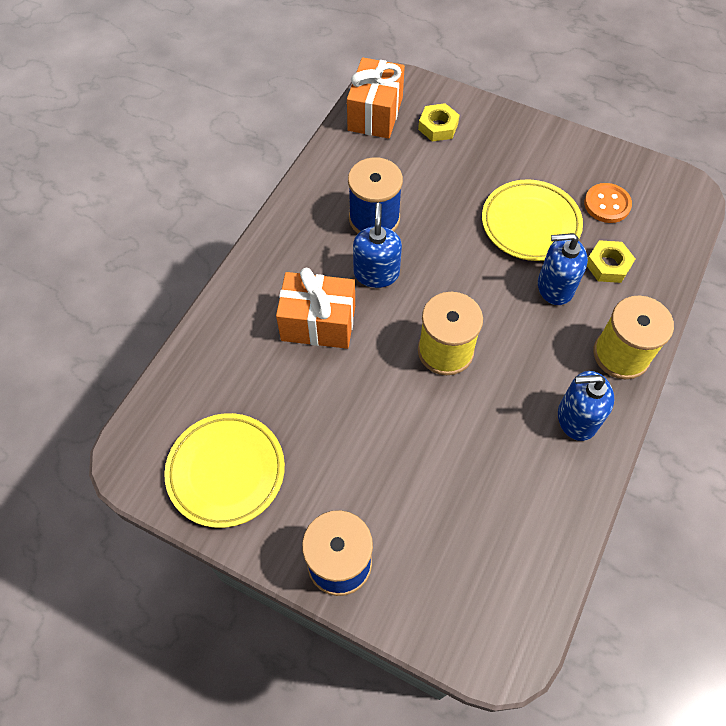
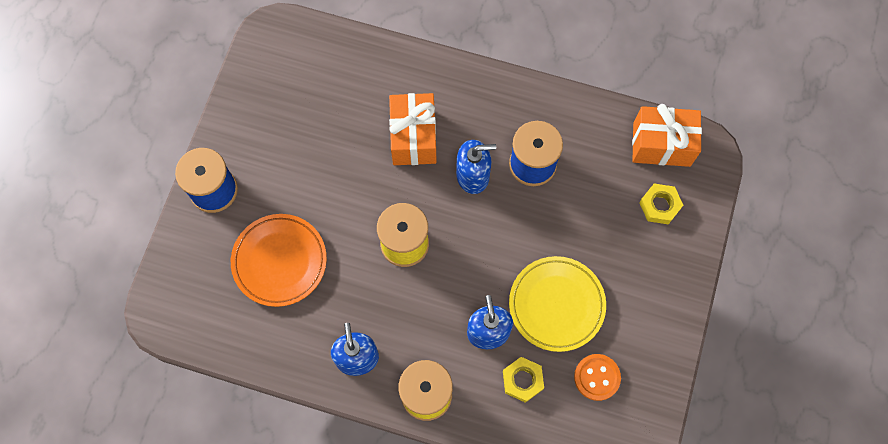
camera: 80 degrees right, 10 degrees up
yellow plate [164,413,285,528] -> none
none -> orange plate [231,214,327,307]

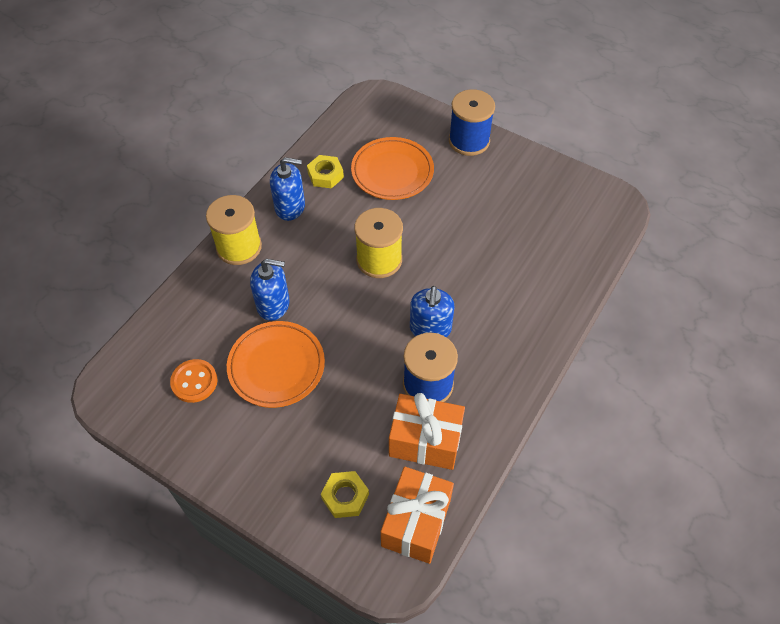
camera: 105 degrees right, 15 degrees down
orange gift [389,93,436,165] -> orange gift moved to [389,393,465,470]
yellow nut [503,357,544,403] -> yellow nut moved to [307,155,344,189]
yellow plate [509,256,606,352] -> orange plate [227,321,325,408]

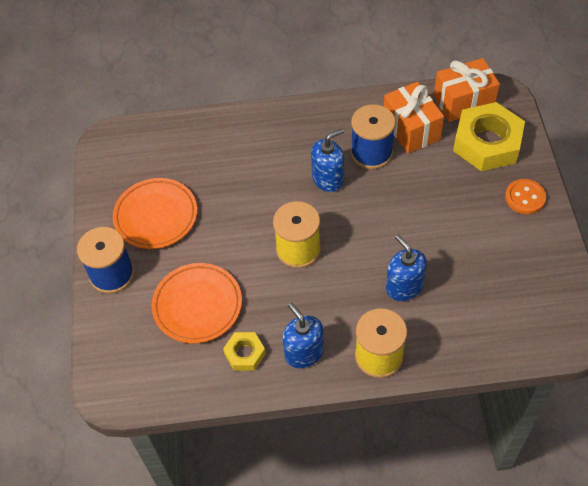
camera: 125 degrees left, 0 degrees up
orange button [170,359,218,403] -> orange button moved to [505,179,546,214]
orange plate [227,321,325,408] -> orange plate moved to [113,178,197,249]
yellow nut [321,471,369,518] -> yellow nut [453,102,525,171], size x1.99

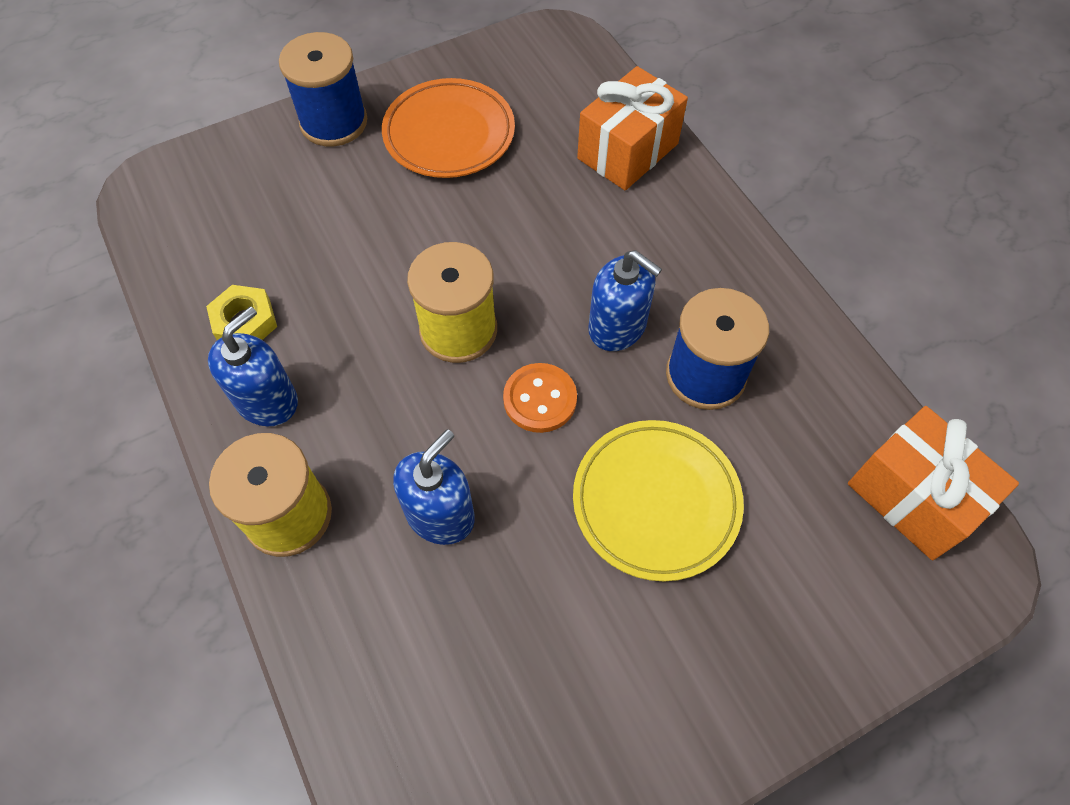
camera: 65 degrees right, 5 degrees up
orange plate [151,263,242,343] -> none
orange gift [384,82,444,154] -> orange gift moved to [577,66,688,191]
yellow nut [453,102,525,171] -> none
orange button [505,179,546,214] -> orange button moved to [503,363,577,433]
none -> yellow plate [573,420,744,582]

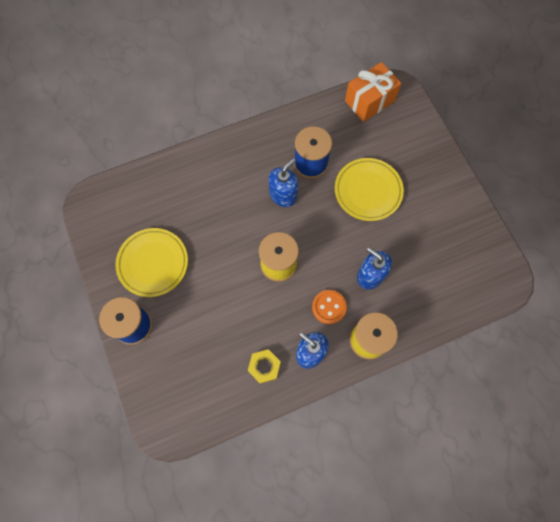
camera: 85 degrees left, 10 degrees up
orange plate [382,78,515,178] -> yellow plate [115,228,188,297]
orange button [503,363,577,433] -> orange button moved to [312,290,347,324]
orange gift [577,66,688,191] -> none

